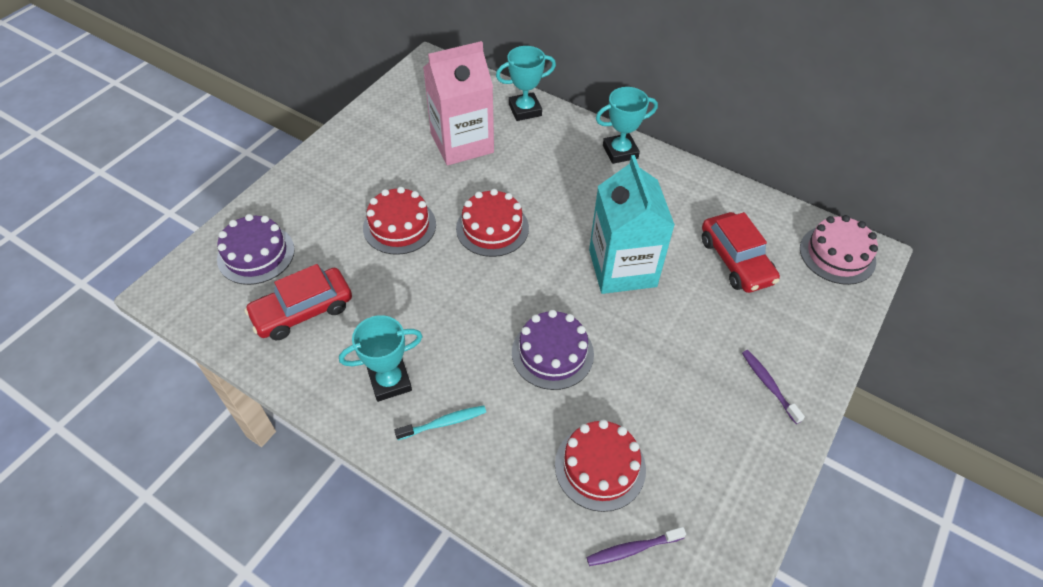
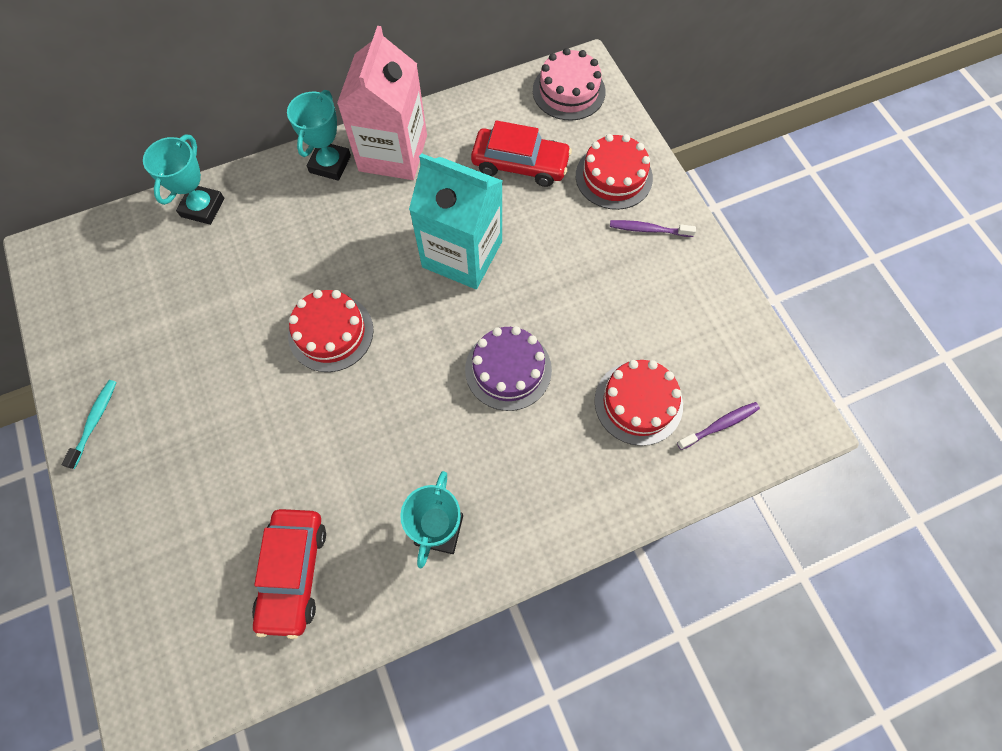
camera: 55 degrees left, 15 degrees up
purple cake [217,214,295,285] -> none
red cake [363,187,436,255] -> red cake moved to [576,134,653,210]
turquoise toothbrush [394,405,486,440] -> turquoise toothbrush moved to [61,380,117,469]
pink carton [423,41,494,165] -> pink carton moved to [337,26,427,180]
purple toothbrush [586,527,686,566] -> purple toothbrush turned 135 degrees counterclockwise [677,402,760,450]

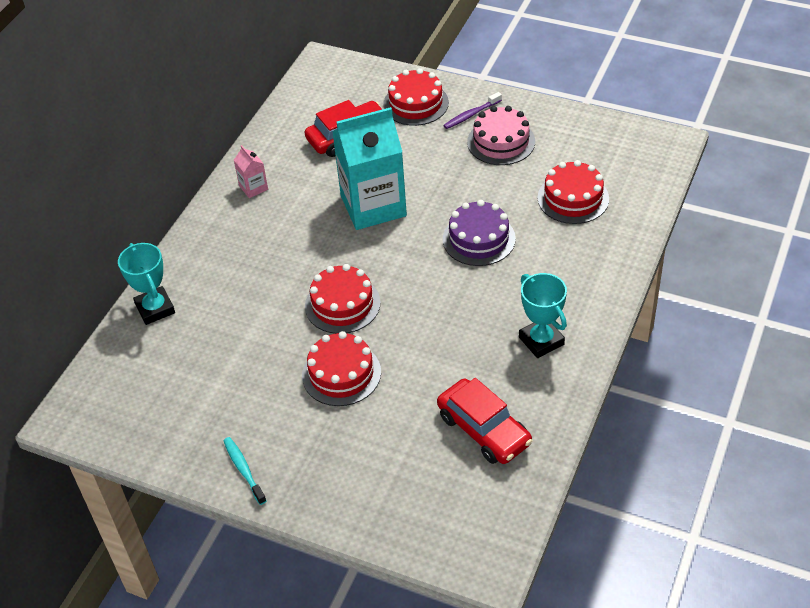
camera: 40 degrees left, 20 degrees down
turquoise trophy [287,90,351,181] -> none
pink carton [337,26,427,180] -> pink carton [234,145,268,198], size x0.42
pink cake [533,48,605,121] -> pink cake moved to [467,106,535,165]
purple toothbrush [677,402,760,450] -> none
none -> red cake [302,331,381,406]

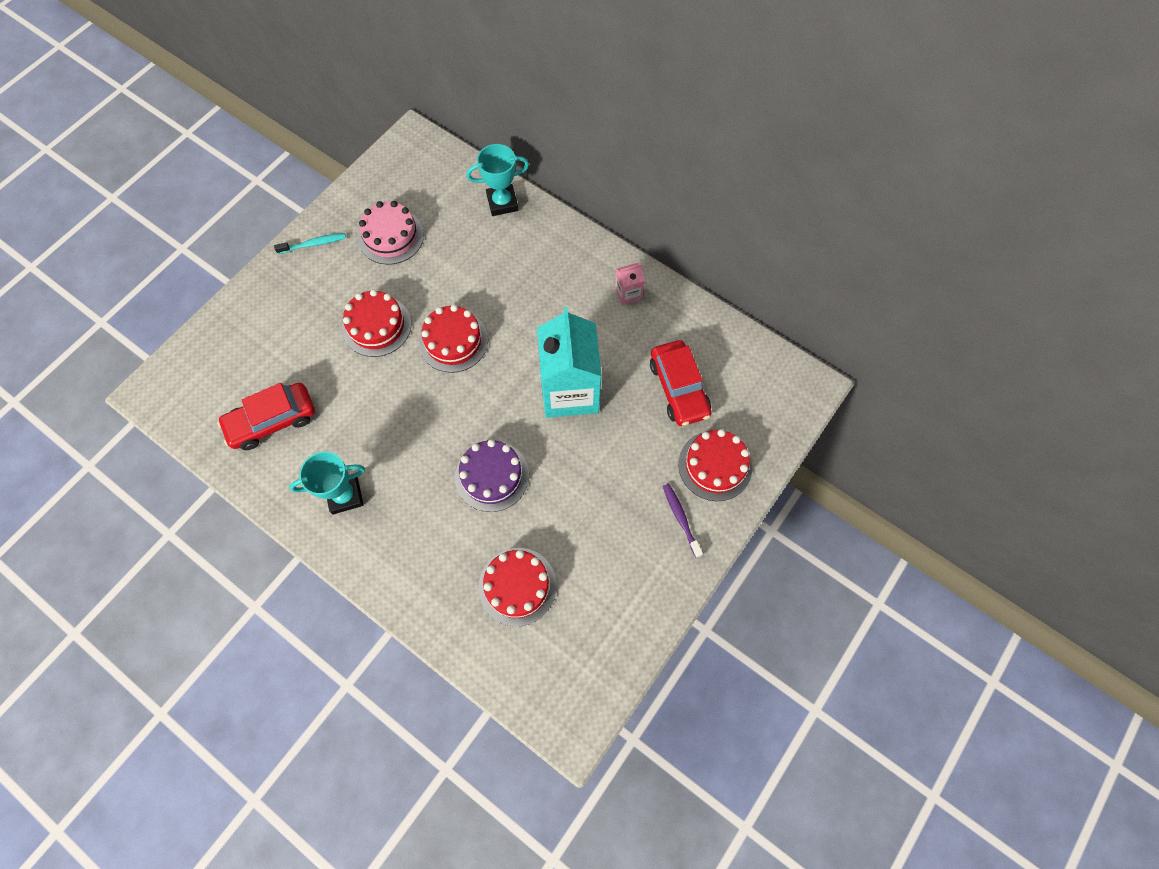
camera: 100 degrees right, 20 degrees up
pink cake [467,106,535,165] -> pink cake moved to [358,201,424,265]

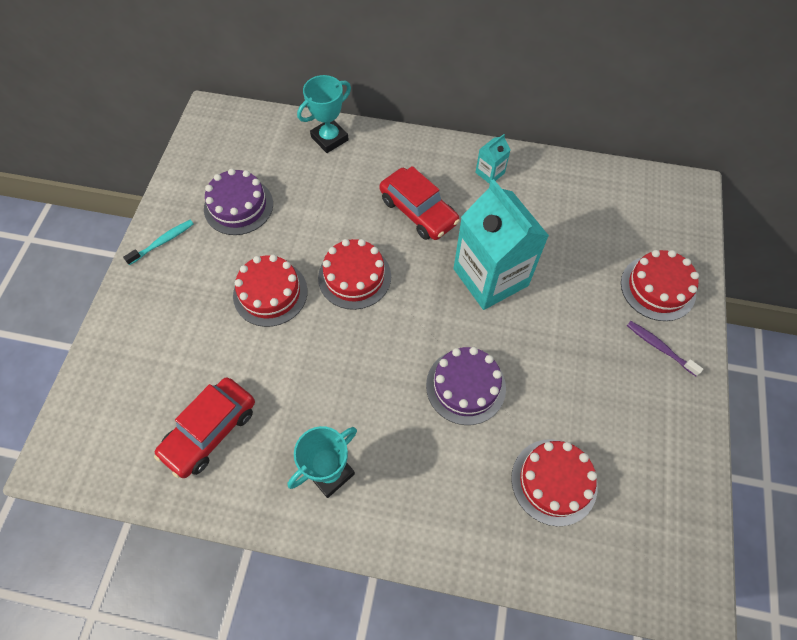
camera: 25 degrees left, 5 degrees down
pink cake [358,201,424,265] -> purple cake [204,169,273,235]
pink carton [615,263,645,305] -> turquoise carton [475,134,511,184]
red car [650,340,712,426] -> red car moved to [380,166,460,240]

